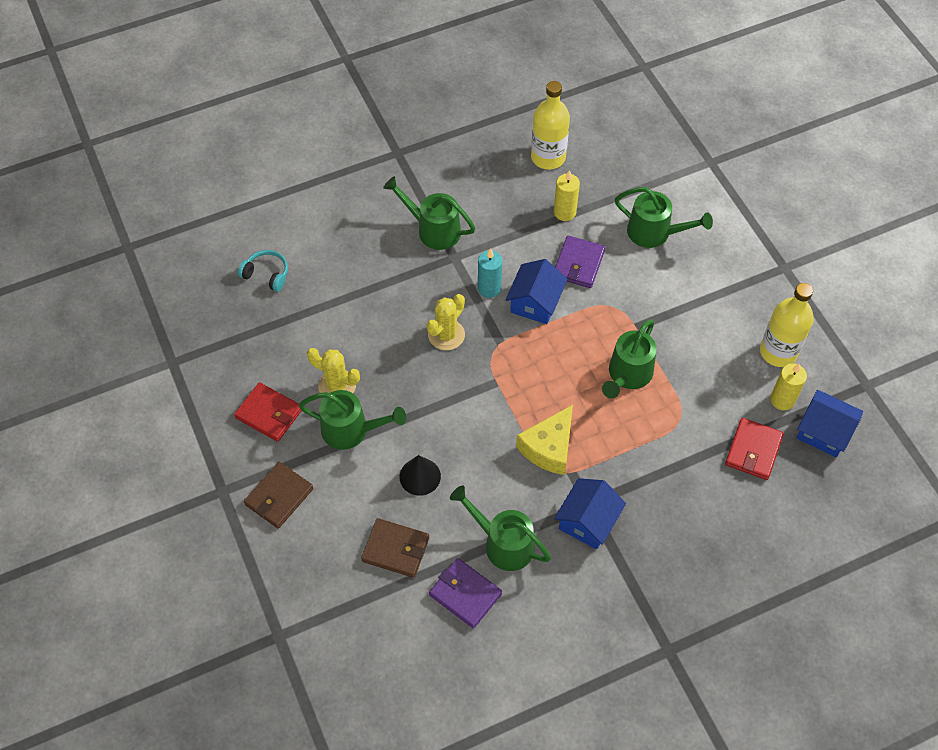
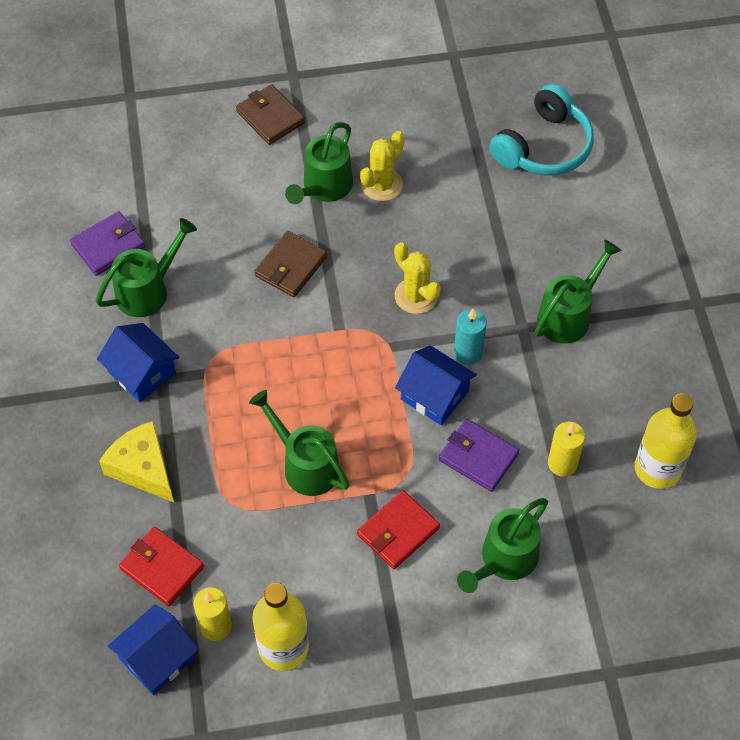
camera: 105 degrees right, 0 degrees up
red wallet [234,382,301,442] -> red wallet moved to [357,490,440,569]
turquoise headphones [238,250,288,292] -> turquoise headphones [489,84,594,176], size x1.85
brown wallet [361,518,429,578] -> brown wallet moved to [254,231,327,297]
black cone [400,455,441,496] -> none
yellow cheese [516,405,573,475] -> yellow cheese moved to [99,421,174,502]

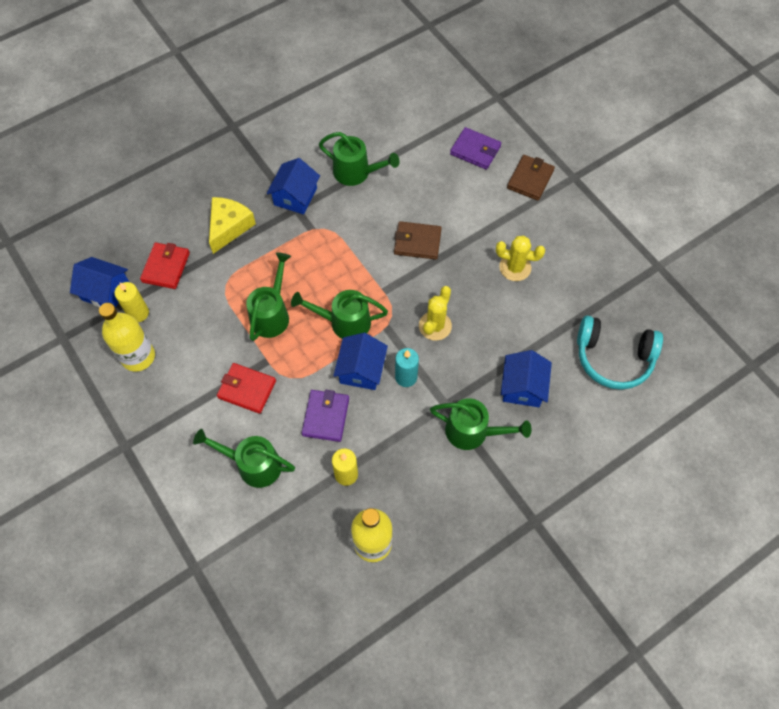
camera: 65 degrees right, 5 degrees up
purple wallet [70,211,145,276] -> purple wallet moved to [450,127,501,170]
green watering can [285,122,353,204] -> green watering can moved to [291,290,388,339]
none -> blue house [501,350,552,407]

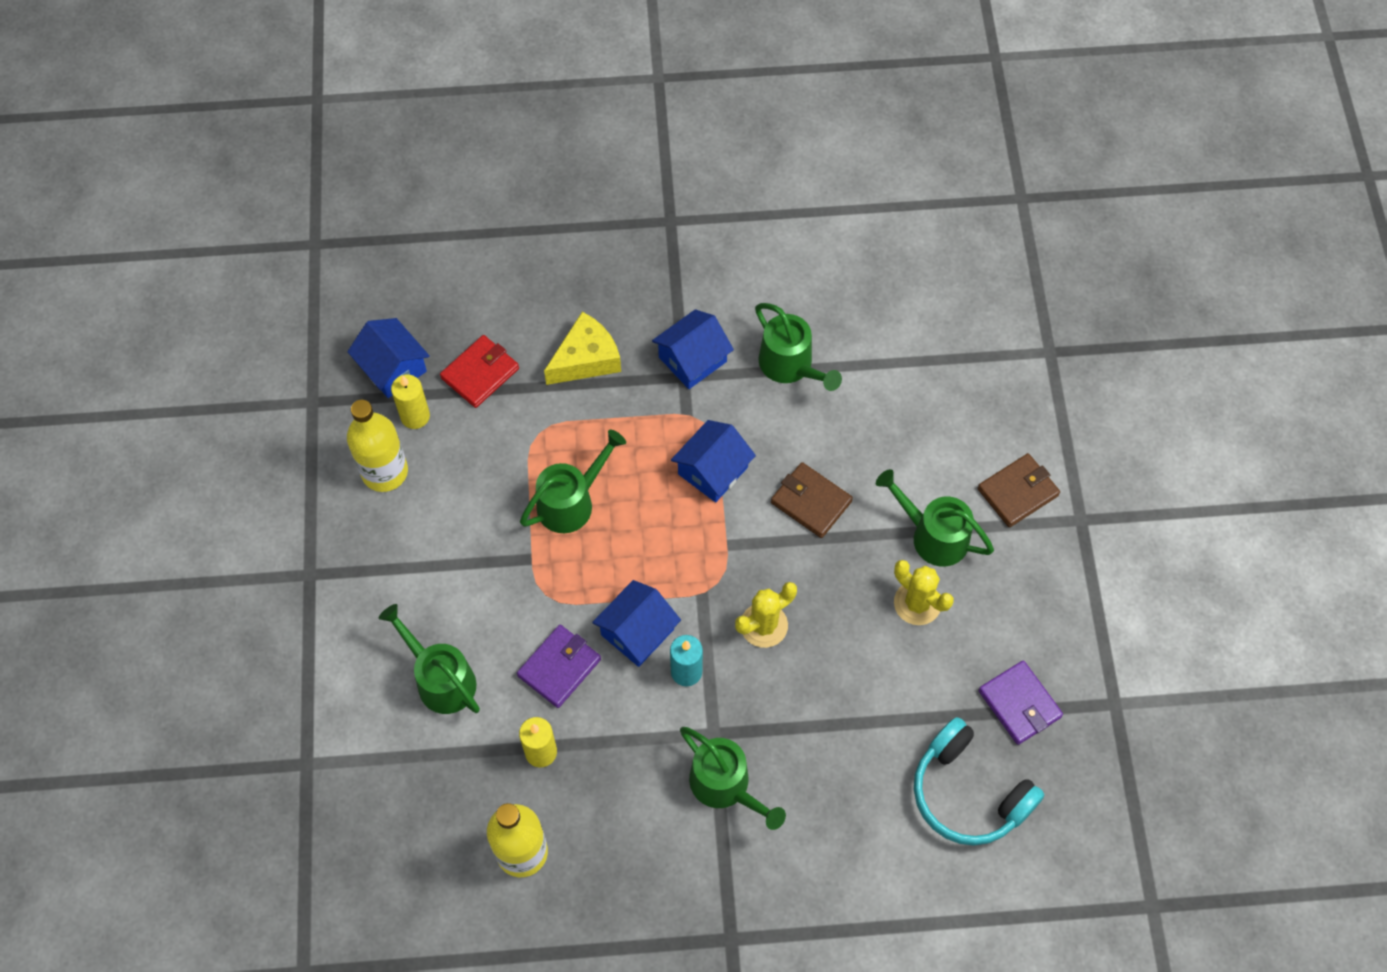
camera: 30 degrees right, 0 degrees up
red wallet [217,363,276,414] -> none
green watering can [291,290,388,339] -> green watering can moved to [876,469,994,567]
purple wallet [450,127,501,170] -> purple wallet moved to [978,661,1063,745]
blue house [501,350,552,407] -> blue house moved to [671,420,756,503]

